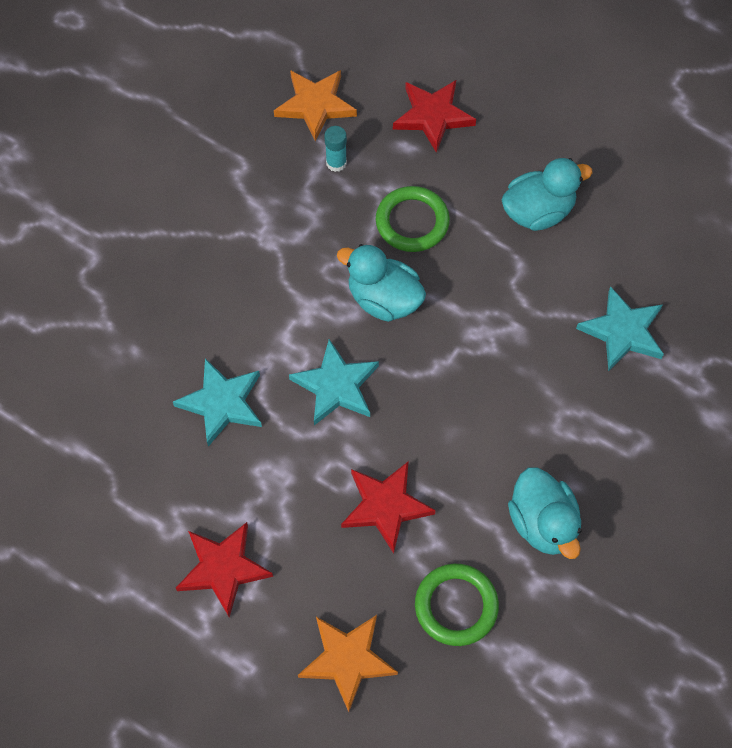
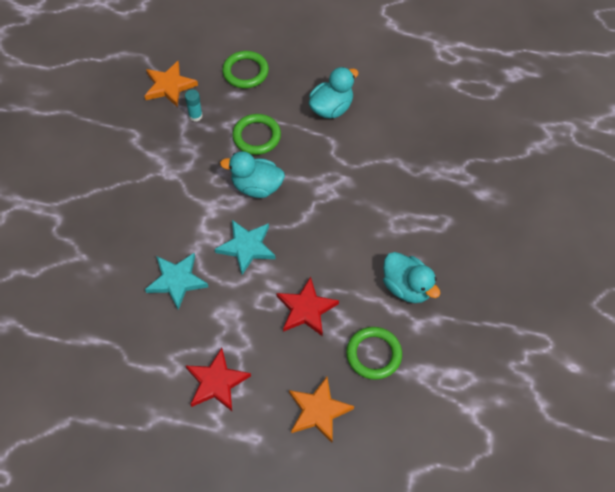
camera: 20 degrees left, 5 degrees down
red star [393,80,476,153] -> green ring [222,51,269,88]
turquoise star [576,286,664,371] -> none

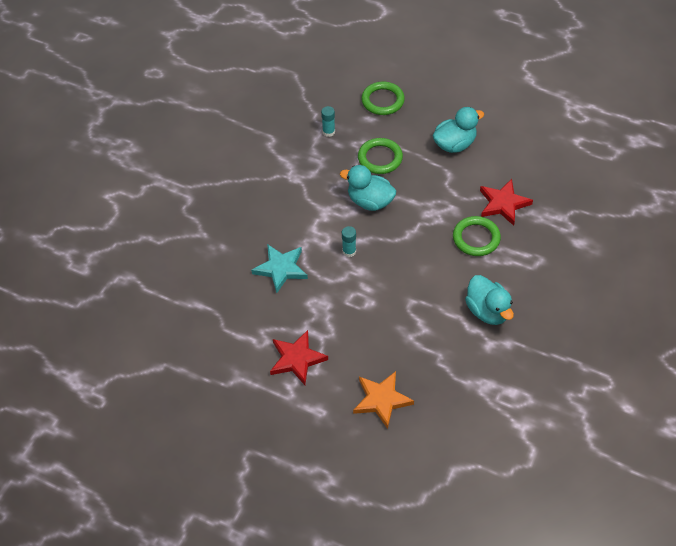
camera: 15 degrees right, 5 degrees down
orange star [145,61,198,108] -> none
turquoise star [215,220,275,275] -> turquoise glue stick [342,226,356,257]
red star [277,277,339,336] -> red star moved to [480,179,533,226]
green ring [346,327,402,380] -> green ring moved to [453,216,501,256]

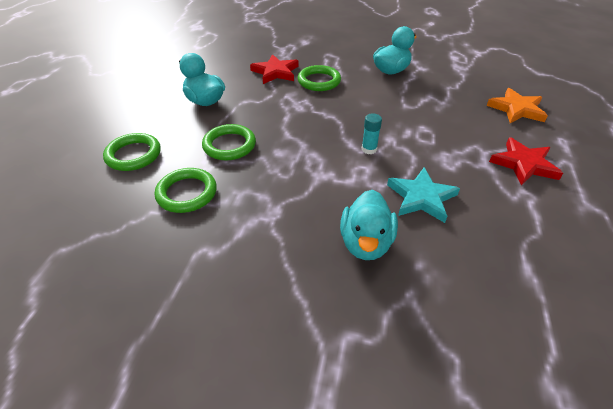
camera: 105 degrees left, 10 degrees down
turquoise glue stick [321,106,335,137] -> green ring [155,168,217,213]
turquoise duck [340,165,396,211] -> turquoise duck moved to [340,190,398,260]

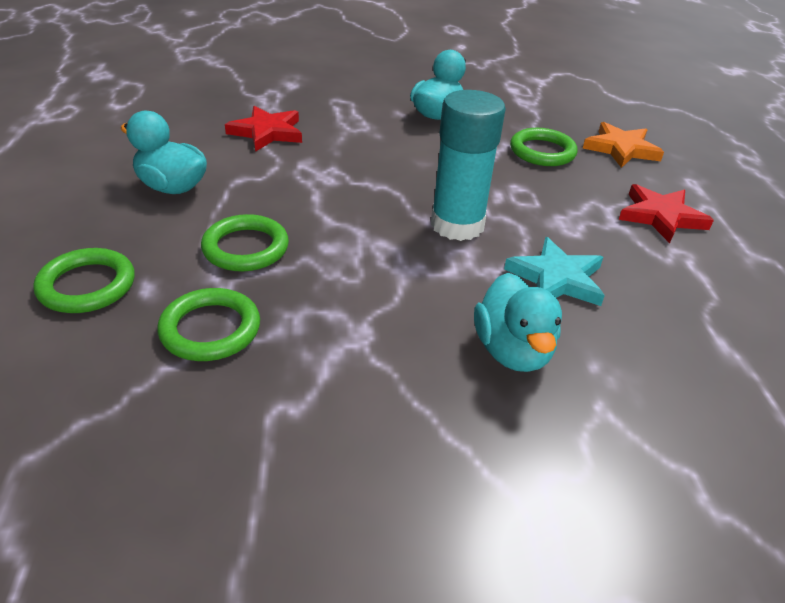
camera: 20 degrees left, 5 degrees down
green ring [298,65,341,91] -> green ring moved to [510,128,578,166]
turquoise glue stick [362,113,382,154] -> turquoise glue stick [431,90,506,241], size x2.35

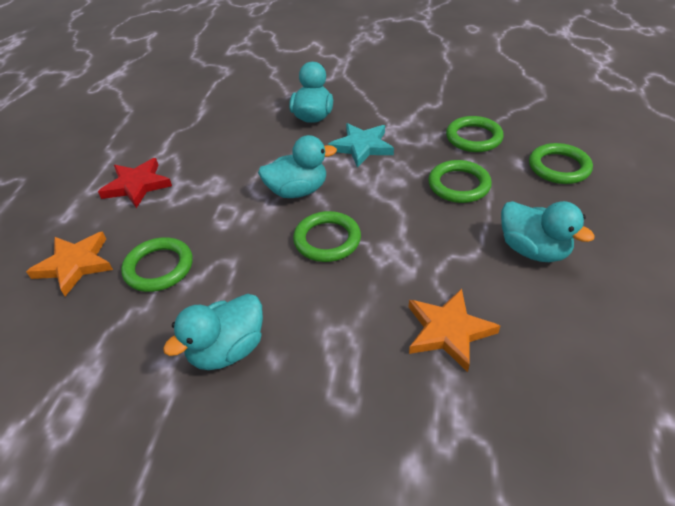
camera: 160 degrees left, 5 degrees up
red star [225,106,302,152] -> orange star [409,289,500,372]
turquoise glue stick [431,90,506,241] -> turquoise duck [258,135,337,198]
turquoise star [504,237,605,306] -> turquoise star moved to [328,123,394,168]
none -> green ring [293,211,361,262]

